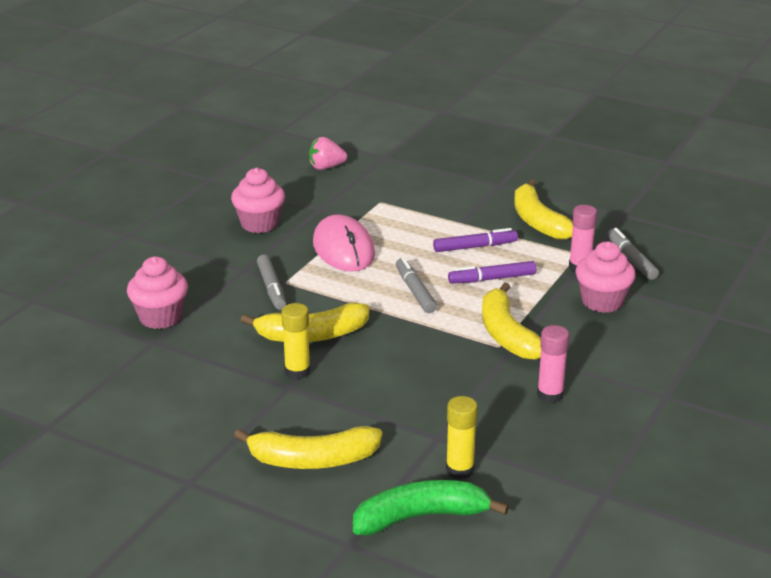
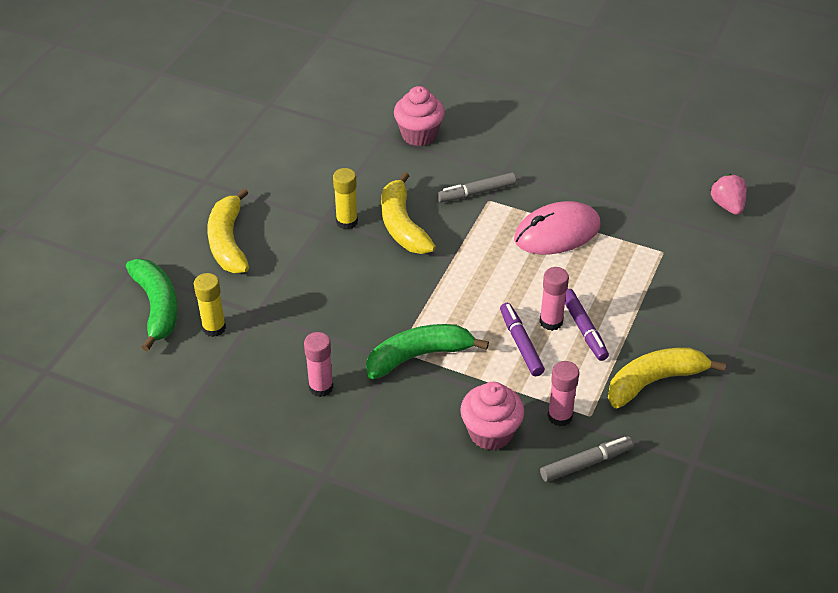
camera: 85 degrees right, 15 degrees up
pink cupcake [231,168,285,233] -> none
grey marker [396,257,437,313] -> none
yellow banana [482,282,541,360] -> green banana [366,324,489,379]
none -> pink glue stick [540,267,569,331]

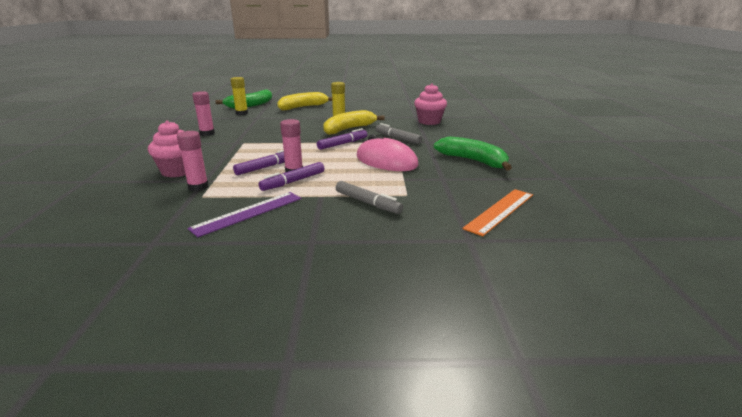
camera: 65 degrees right, 20 degrees down
green banana [366,324,489,379] -> green banana moved to [434,136,512,171]
grey marker [540,436,633,482] -> grey marker moved to [336,181,403,214]
yellow banana [608,347,726,408] -> purple ruler [188,192,302,237]
pink strawberry [710,174,747,215] -> orange ruler [462,189,533,236]
none -> purple marker [317,128,367,150]

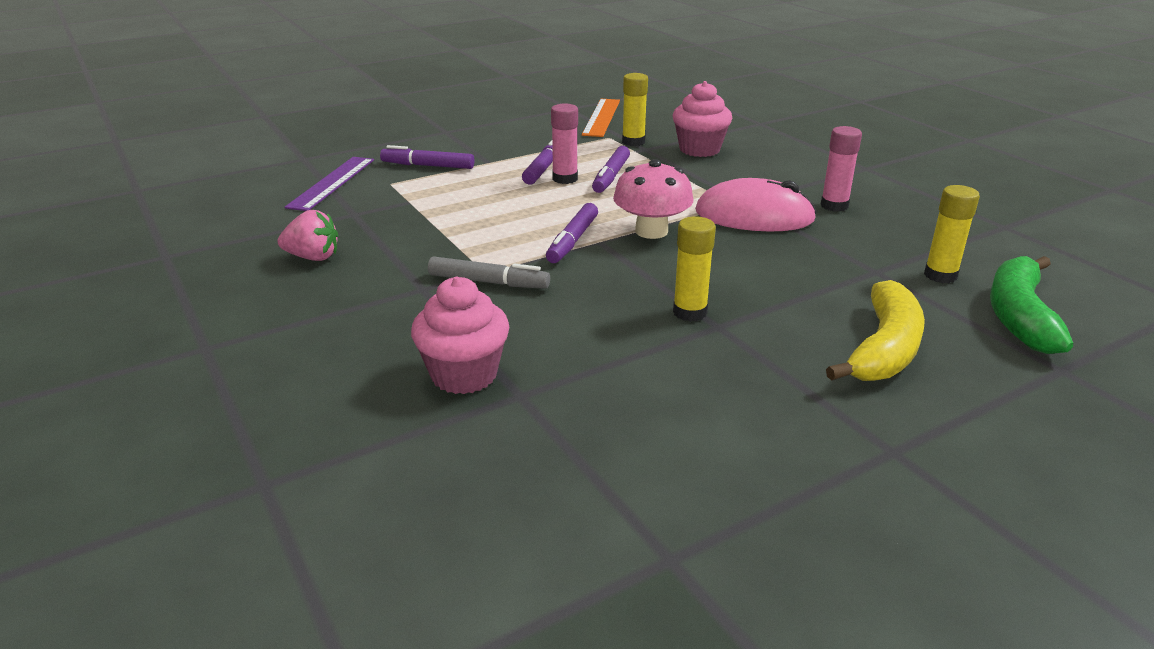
camera: 150 degrees right, 5 degrees up
pink glue stick [177,131,209,191] -> yellow glue stick [622,73,648,146]
purple ruler [188,192,302,237] -> purple ruler moved to [285,157,374,211]
yellow banana [323,110,385,135] -> none
grey marker [336,181,403,214] -> purple marker [380,145,474,169]
pink mouse [357,134,418,171] -> pink mouse moved to [695,178,817,232]
green banana [434,136,512,171] -> pink strawberry [277,210,338,261]
orange ruler [462,189,533,236] -> orange ruler moved to [582,99,620,137]
none -> pink mushroom [613,159,694,239]

